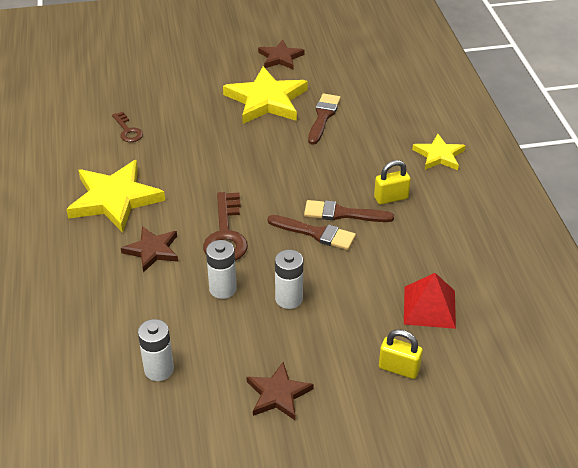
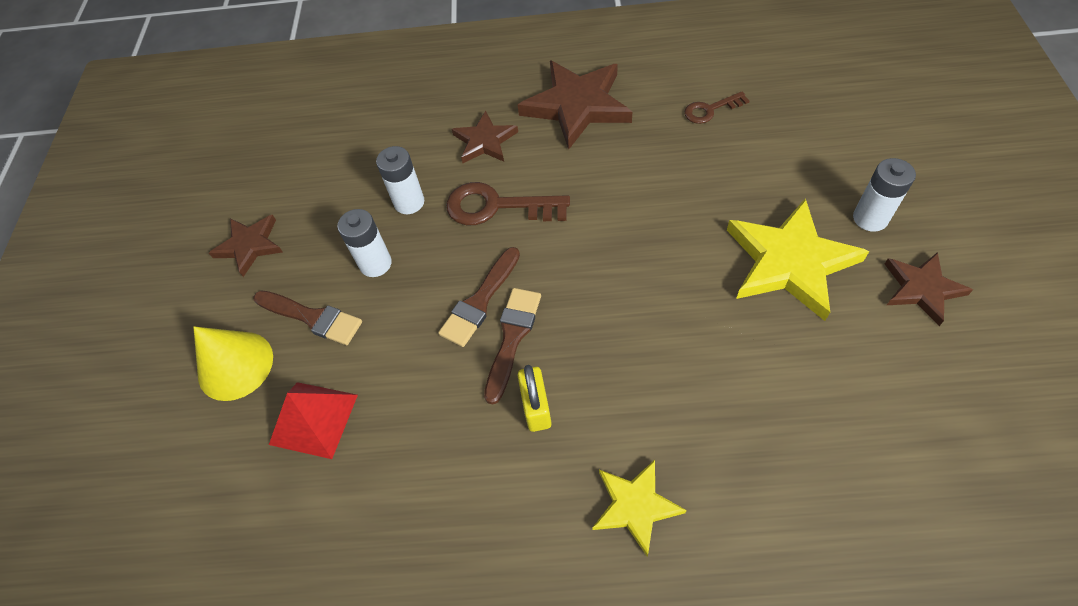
camera: 105 degrees right, 15 degrees up
yellow star [66,160,165,233] -> brown star [518,60,632,149]
white battery [138,319,174,381] -> white battery moved to [853,158,916,232]
brown brush [308,93,341,145] -> brown brush moved to [253,291,362,345]
yellow padlock [379,329,423,379] -> yellow cone [193,327,273,401]

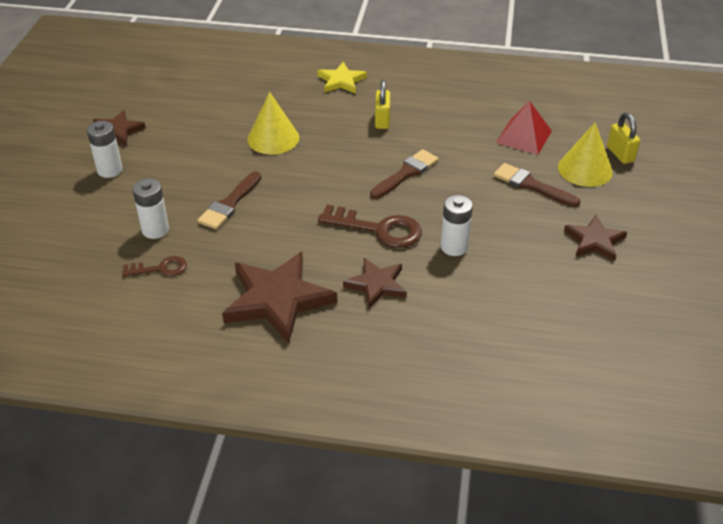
camera: 175 degrees left, 15 degrees down
white battery [337,209,392,277] -> white battery moved to [133,179,169,239]
brown brush [484,288,541,404] -> brown brush moved to [197,171,261,229]
yellow star [727,198,869,321] -> none
none -> yellow cone [247,92,299,154]
none -> yellow padlock [607,113,640,164]

